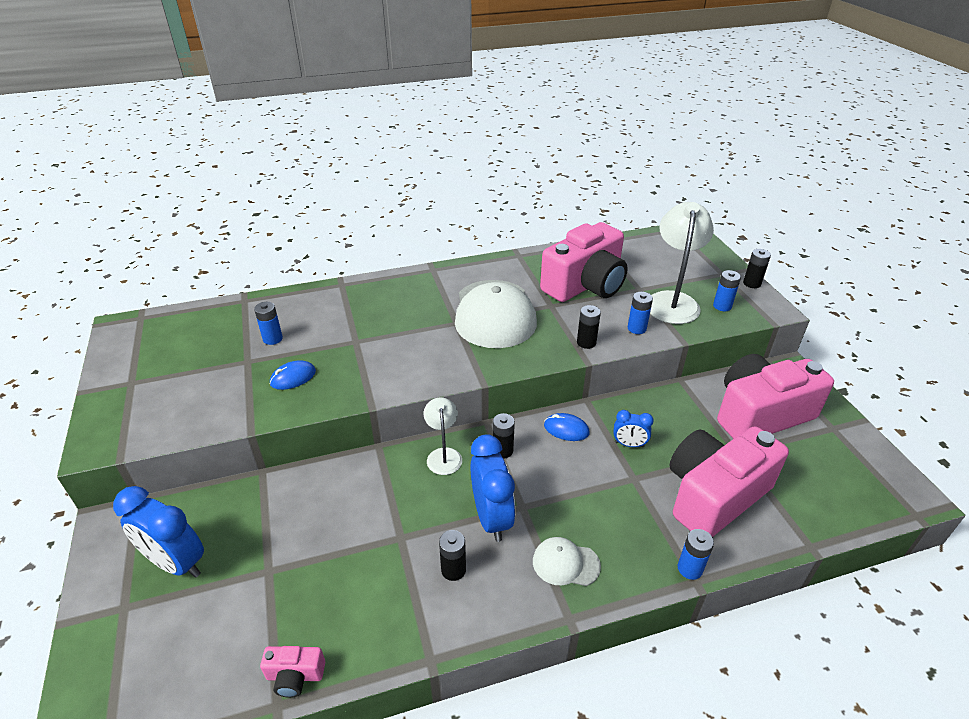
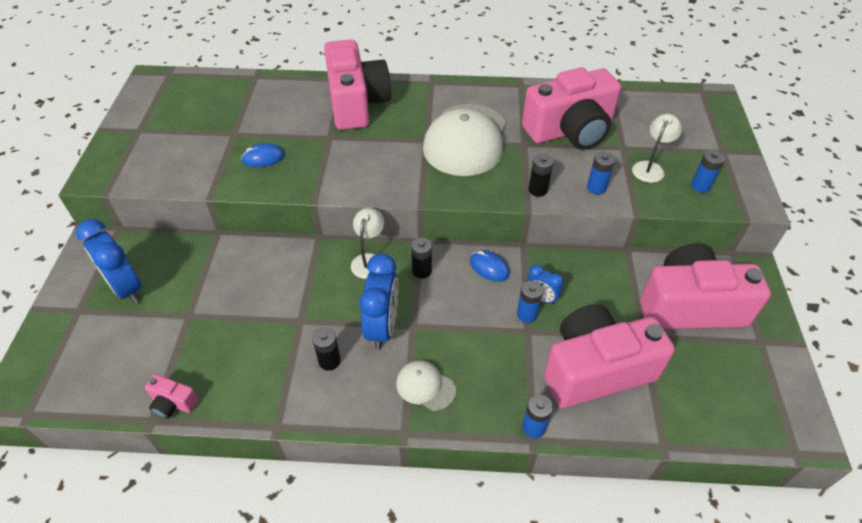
camera: 20 degrees right, 10 degrees up
blue battery [254,302,283,345] -> blue battery moved to [517,281,543,323]
white lamp [650,202,714,324] -> white lamp [632,114,682,183], size x0.56
black battery [743,249,771,288] -> none
none -> pink camera [324,40,391,130]

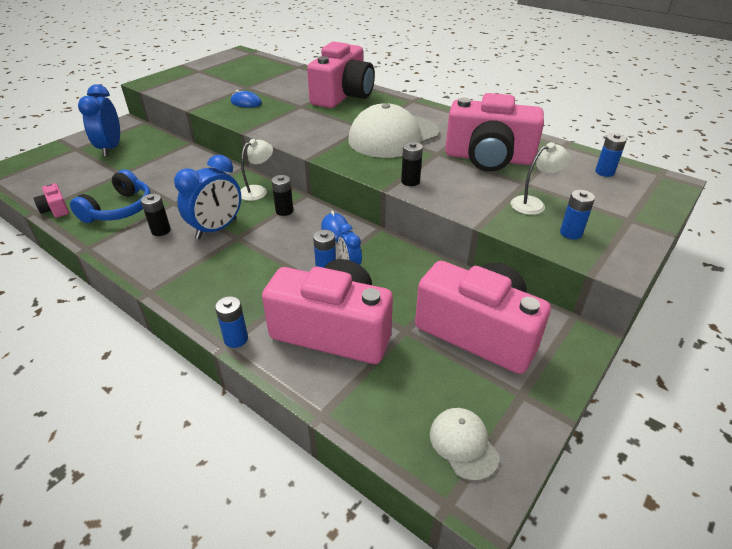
camera: 35 degrees right, 10 degrees down
white cap [396,360,456,411] -> white cap moved to [430,408,499,481]
blue battery [587,152,615,195] -> blue battery moved to [595,133,627,177]
none -> blue headphones [70,169,151,223]

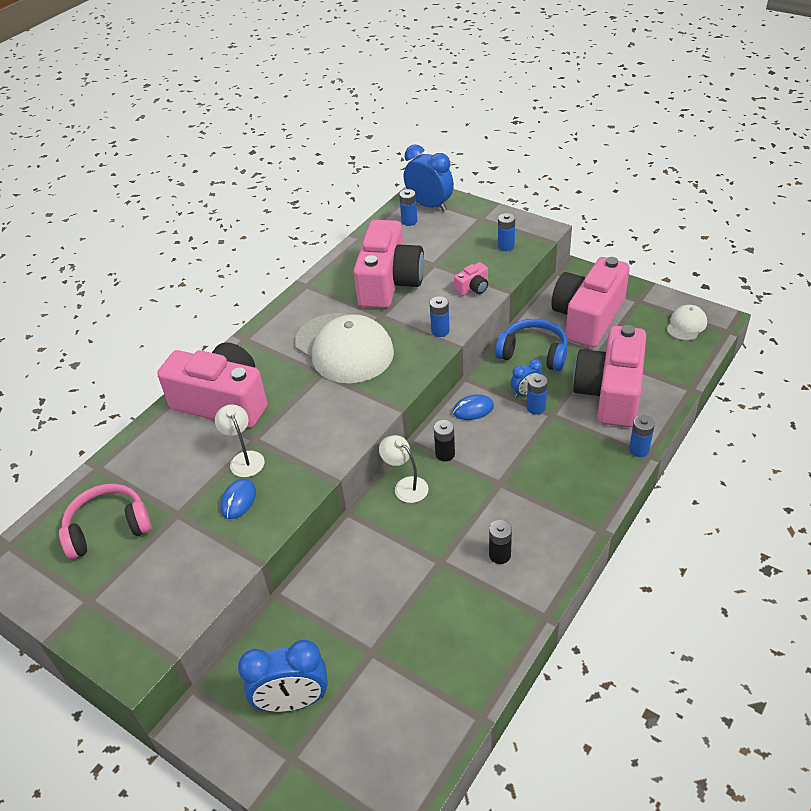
camera: 90 degrees left, 5 degrees up
pink camera [34,183,69,218] -> pink camera moved to [454,262,488,296]
blue headphones [70,169,151,223] -> blue headphones moved to [495,319,568,371]
blue clock [174,155,241,239] -> blue clock moved to [404,145,454,212]
black battery [401,142,423,186] -> blue battery [430,296,450,337]
white cap [430,408,499,481] -> white cap turned 150 degrees clockwise [666,305,707,341]
white lamp [511,142,571,215] -> white lamp moved to [215,404,265,477]
none -> pink headphones [59,484,152,559]

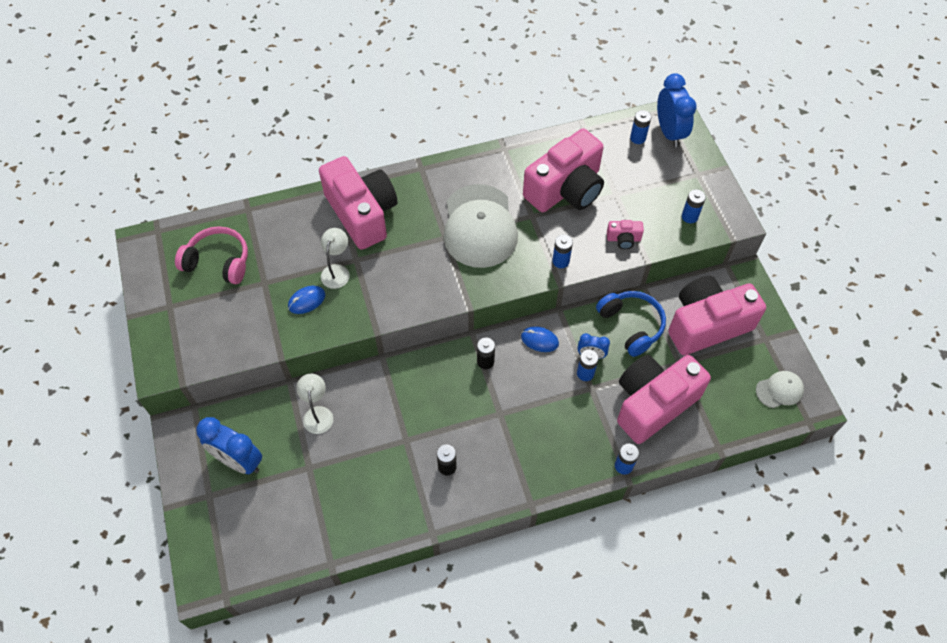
camera: 35 degrees right, 15 degrees up
white lamp [379,435,429,503] -> white lamp moved to [296,374,333,434]

